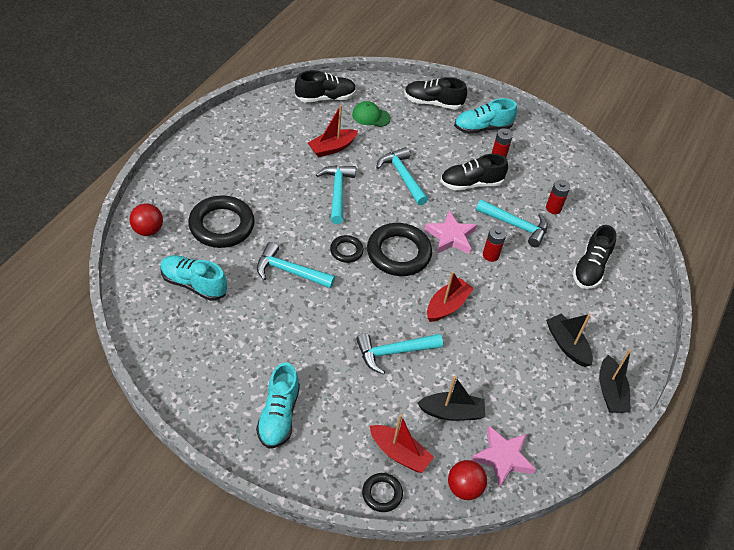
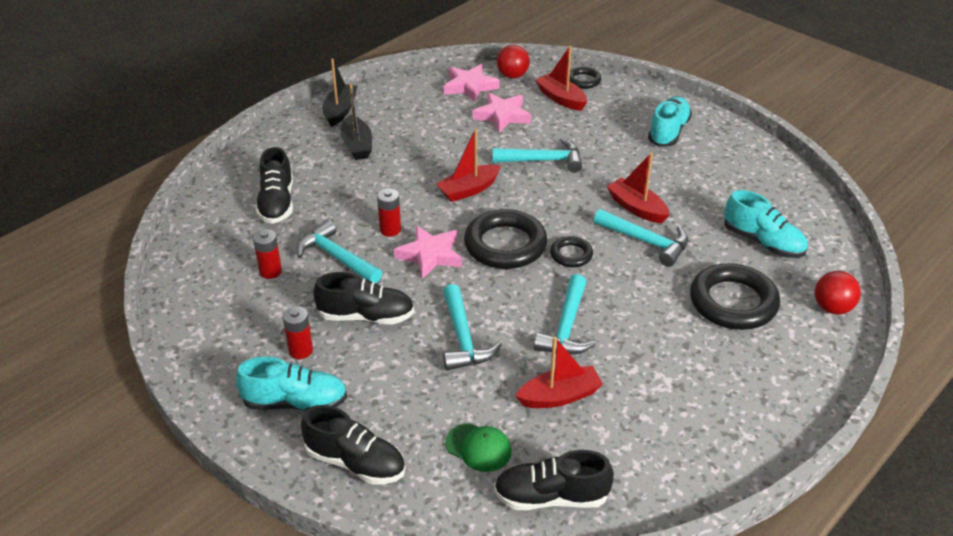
camera: 160 degrees left, 10 degrees down
black boat [417,376,485,421] -> pink star [472,93,531,133]
black shoe [573,225,616,289] -> black shoe turned 135 degrees clockwise [255,147,293,224]
none -> red boat [607,153,670,223]

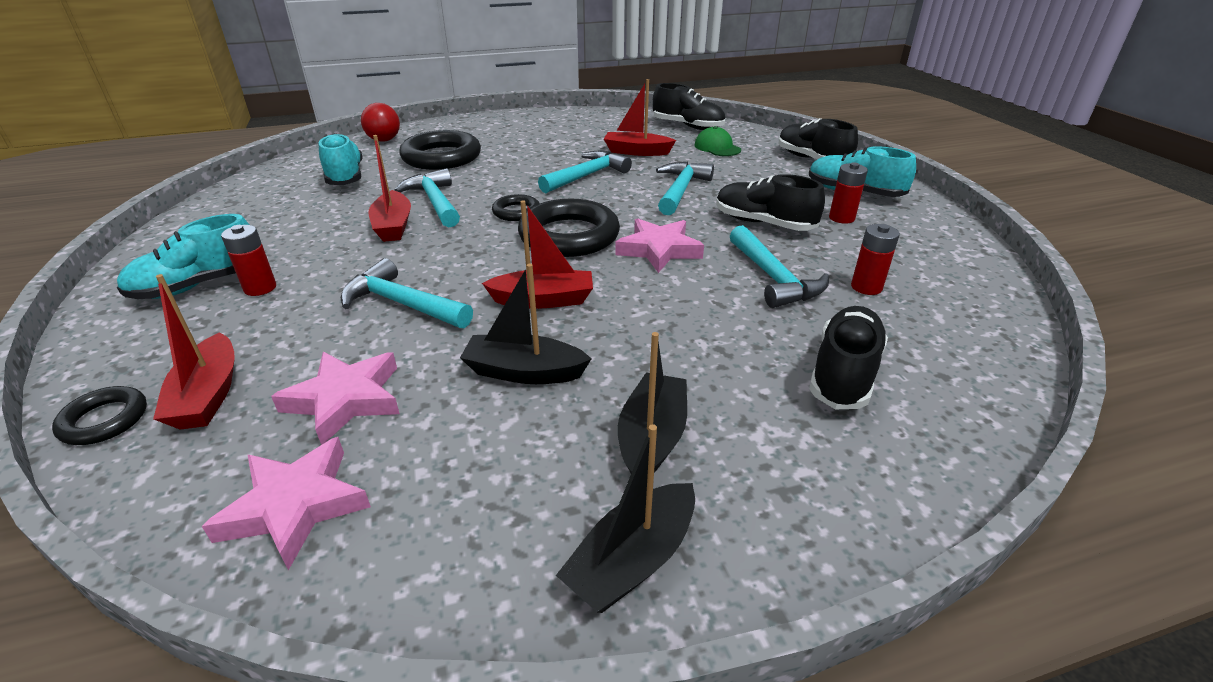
camera: 150 degrees left, 5 degrees down
red battery [377,188,401,237] -> red battery moved to [221,225,276,296]
red ball [497,45,530,78] -> none
none -> black boat [460,264,592,384]

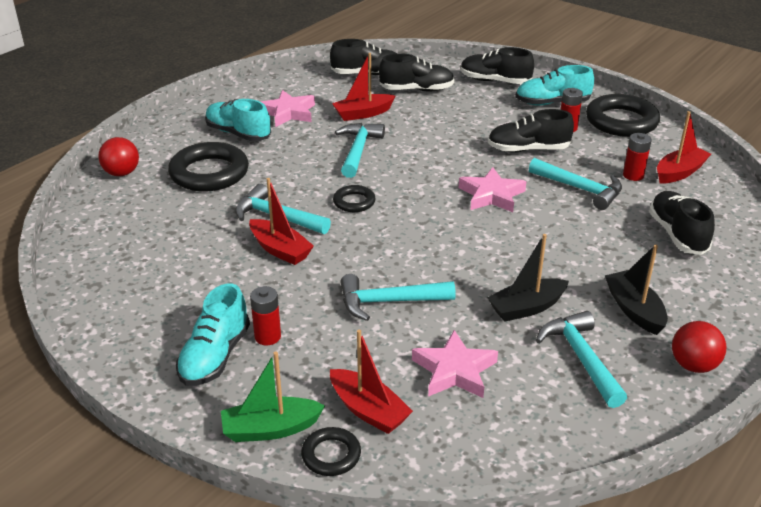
camera: 35 degrees left, 0 degrees up
pink star [202,437,371,570] -> pink star moved to [261,90,315,127]
turquoise shoe [319,133,362,185] -> turquoise shoe moved to [205,99,271,141]
red boat [482,200,593,309] -> red boat moved to [657,111,711,184]
black ring [518,199,620,257] -> black ring moved to [586,94,660,137]
black boat [556,424,695,613] -> red ball [672,321,726,373]
turquoise hammer [656,162,714,215] -> turquoise hammer moved to [536,311,627,408]
green cap [694,126,741,156] -> black shoe [379,53,454,91]
none -> green boat [221,352,325,442]

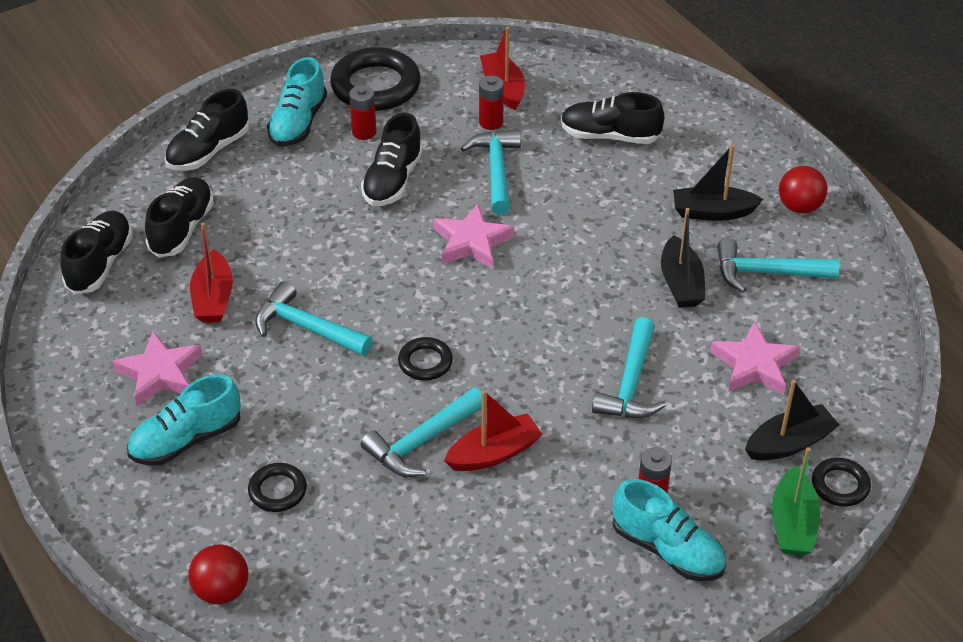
camera: 70 degrees left, 10 degrees up
black ring [168,142,249,191] -> black ring [248,463,307,512], size x0.51
red boat [330,330,413,434] -> black boat [745,380,839,460]
turquoise hammer [529,158,622,210] -> turquoise hammer turned 60 degrees counterclockwise [460,130,521,215]

